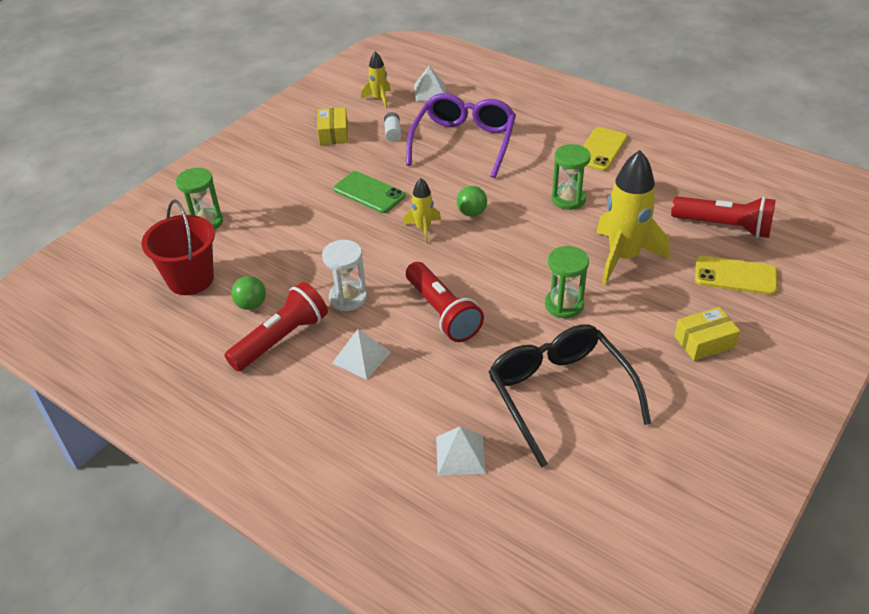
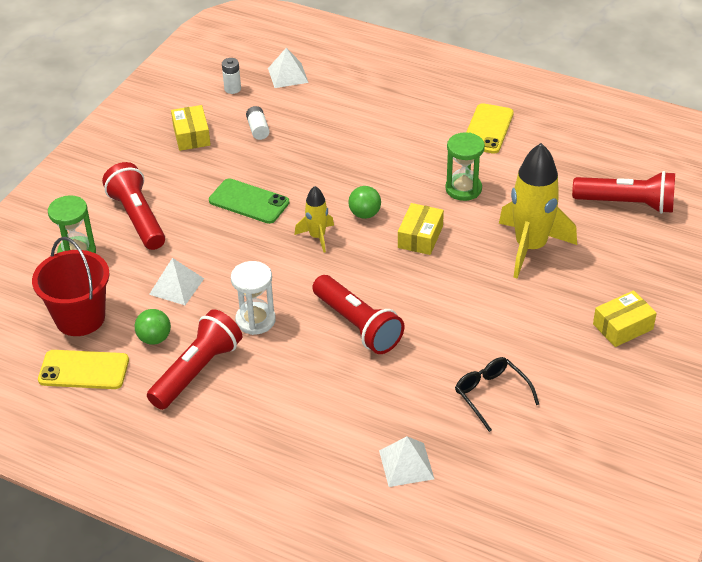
camera: 10 degrees left, 0 degrees up
white pyramid [332,329,391,380] -> white pyramid moved to [149,258,204,305]
yellow rocket [361,51,391,108] -> white battery [222,58,241,94]
purple glasses [406,93,516,178] -> none
black glasses [489,324,651,468] -> black glasses [455,357,539,432], size x0.53
green hourglass [545,246,589,318] -> none
yellow phone [695,256,777,295] -> yellow phone moved to [38,350,129,389]
none -> red flashlight [102,162,165,250]
none -> yellow box [398,203,444,255]

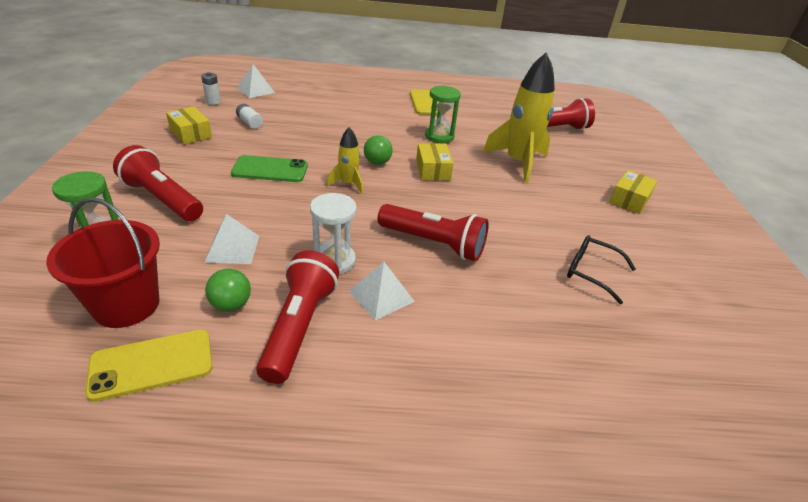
camera: 30 degrees left, 5 degrees down
white pyramid [379,436,434,487] -> white pyramid moved to [349,262,415,320]

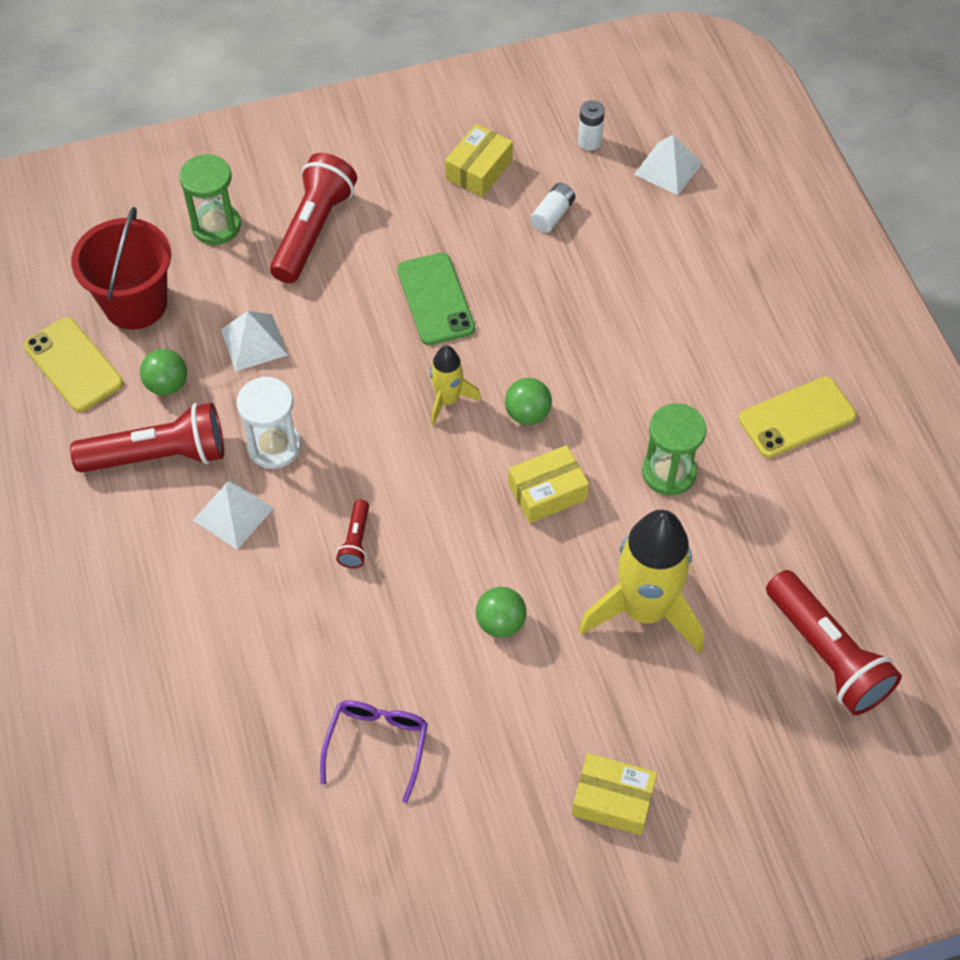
camera: 75 degrees right, 20 degrees up
red flashlight [378,204,489,261] -> red flashlight [336,500,369,568], size x0.47
black glasses [567,235,636,304] -> purple glasses [320,700,428,803]
none -> green ball [476,587,527,638]

